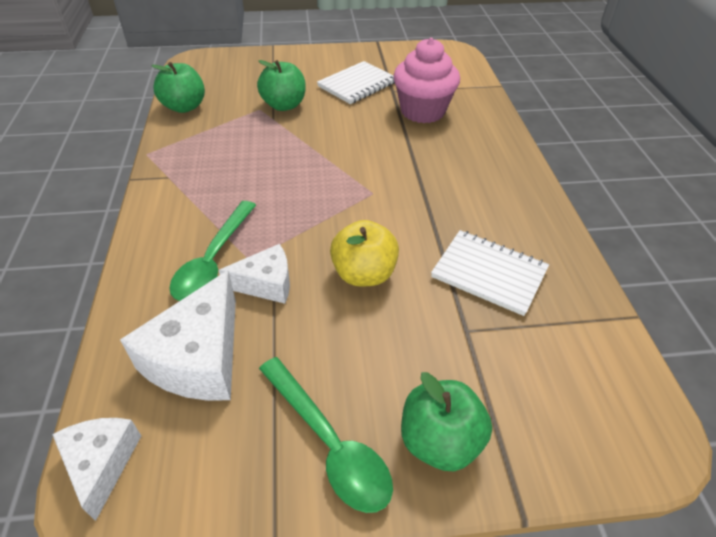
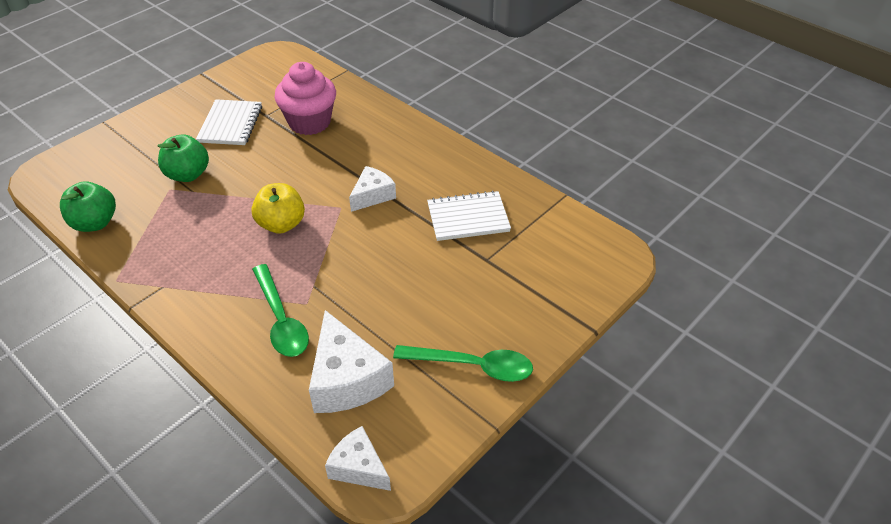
camera: 40 degrees left, 0 degrees up
white cheese [219,244,290,304] -> white cheese moved to [349,166,396,212]
yellow apple [330,220,399,286] -> yellow apple moved to [251,183,305,234]
green apple [401,372,492,471] -> none

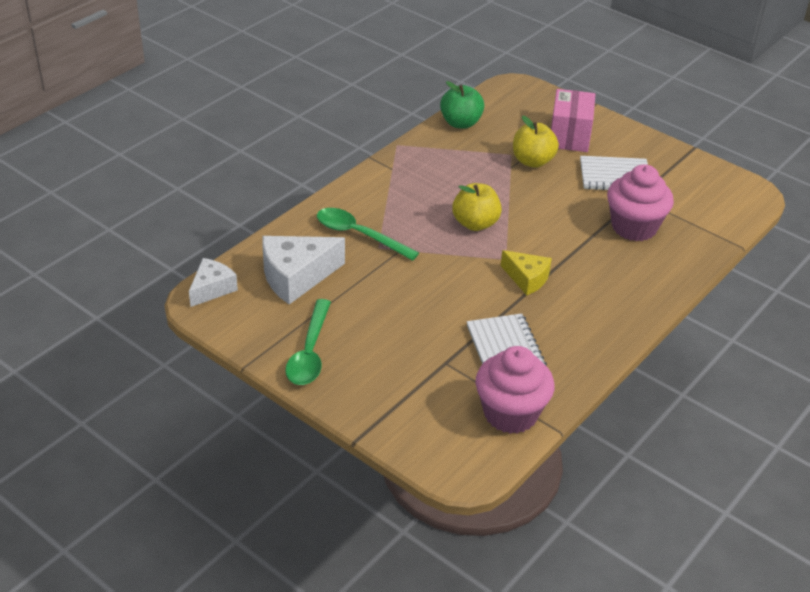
camera: 85 degrees right, 5 degrees down
green apple [157,134,209,182] -> yellow apple [513,116,559,168]
green spoon [252,264,309,357] -> green spoon turned 60 degrees clockwise [317,208,419,261]
white cheese [349,166,396,212] -> yellow cheese [501,250,552,296]
none -> pink cupcake [476,346,555,434]
none -> pink box [551,89,595,152]

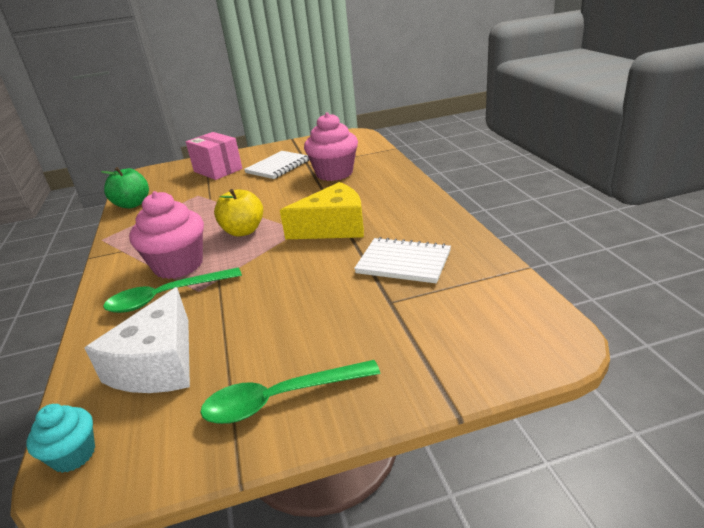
camera: 50 degrees left, 10 degrees down
white cheese [189,258,238,307] -> turquoise cupcake [26,404,95,473]
green spoon [285,299,331,385] -> green spoon turned 120 degrees clockwise [200,360,380,424]
pink cupcake [476,346,555,434] -> pink cupcake moved to [129,191,204,279]
yellow cheese [501,250,552,296] -> yellow cheese [280,182,364,239], size x1.64
yellow apple [513,116,559,168] -> none

